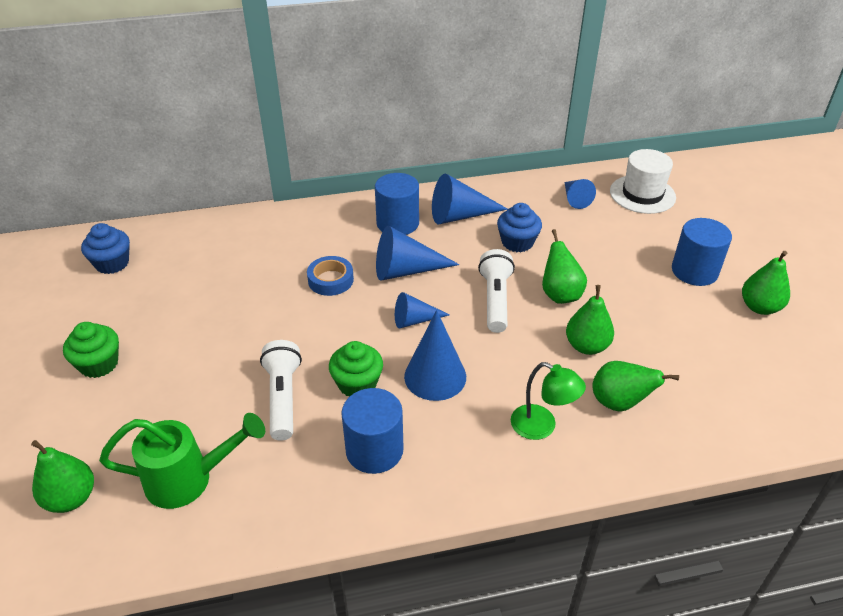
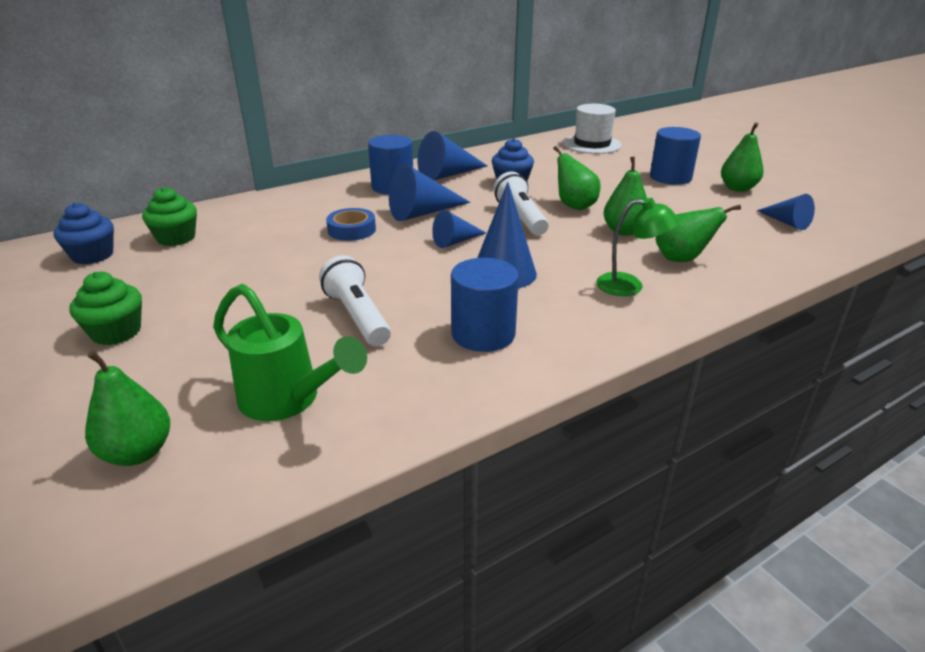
camera: 20 degrees left, 10 degrees down
green watering can [99,413,265,509] -> green watering can turned 60 degrees clockwise [213,284,367,421]
green cupcake [329,341,383,397] -> green cupcake moved to [142,187,197,246]
blue cone [564,179,596,209] -> blue cone moved to [757,194,815,230]

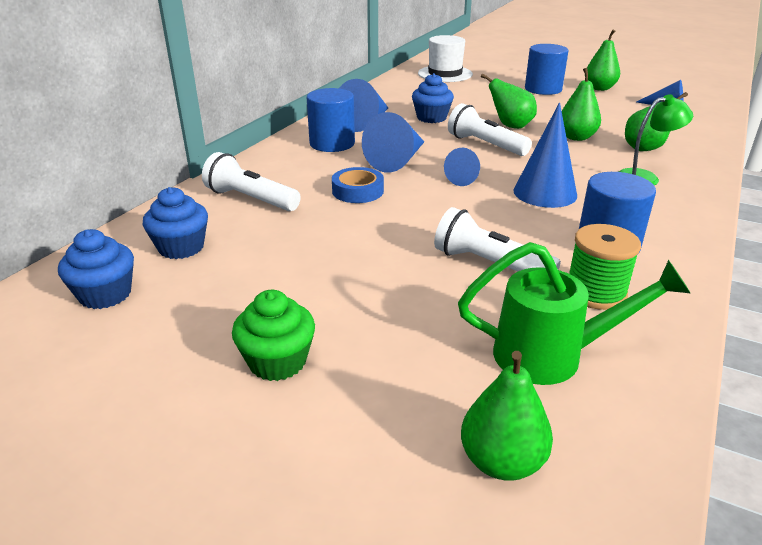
camera: 30 degrees left, 0 degrees up
green cupcake [142,187,197,246] -> blue cupcake [143,187,208,259]
none -> white flashlight [202,152,301,211]
none -> green spool [569,224,641,310]

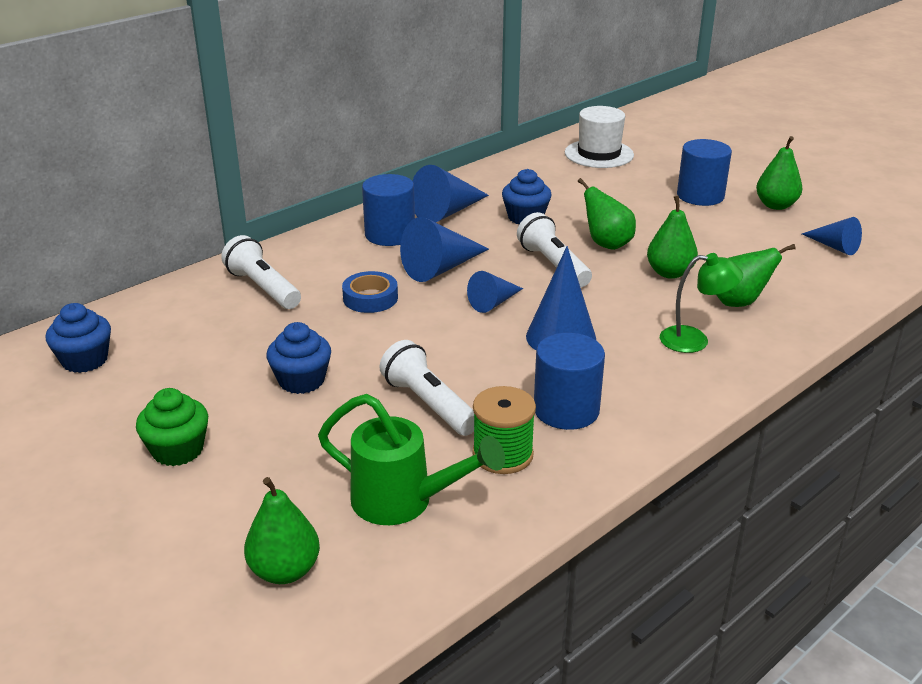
camera: 20 degrees right, 0 degrees up
blue cupcake [143,187,208,259] -> blue cupcake moved to [266,322,331,394]

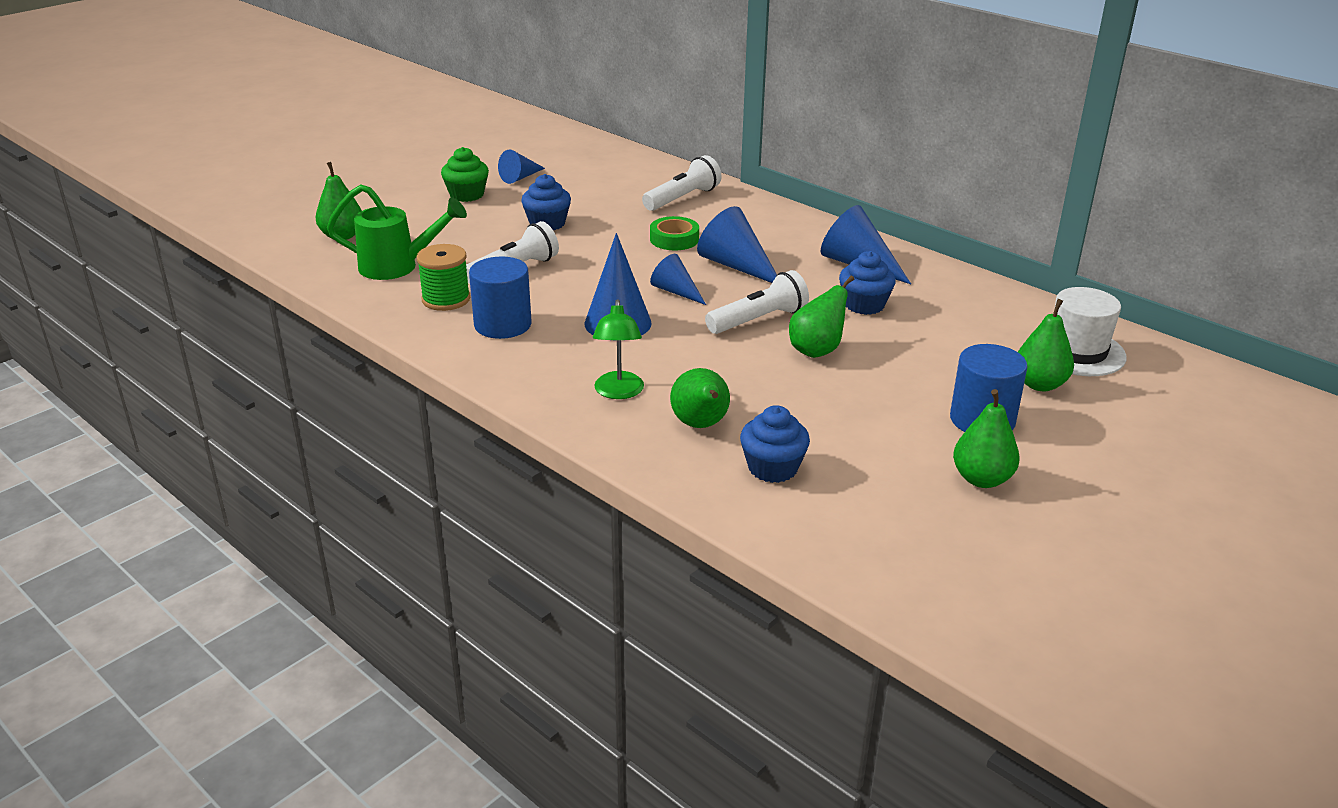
camera: 85 degrees right, 0 degrees up
blue cupcake [46,303,111,373] -> blue cupcake moved to [740,405,810,483]
green watering can [318,394,505,525] -> green watering can turned 105 degrees counterclockwise [327,185,467,280]
blue tape [342,271,398,313] -> green tape [650,216,699,250]
blue cylinder [362,174,415,246] -> none
green pear [647,196,698,279] -> green pear moved to [1018,299,1074,391]
blue cone [802,217,862,255] -> blue cone moved to [498,150,545,184]

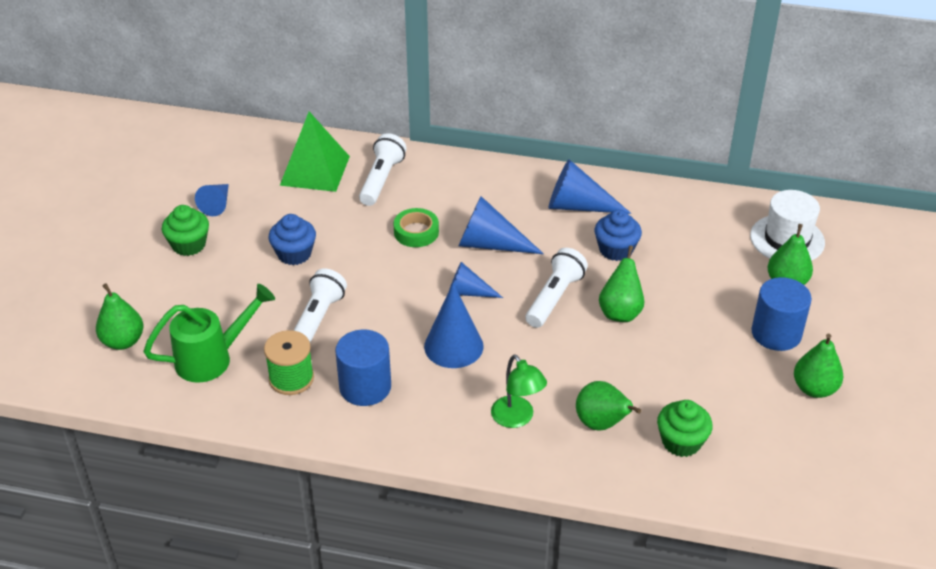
camera: 30 degrees left, 10 degrees up
blue cupcake [740,405,810,483] -> green cupcake [657,400,713,457]
none -> green pyramid [280,112,350,192]

